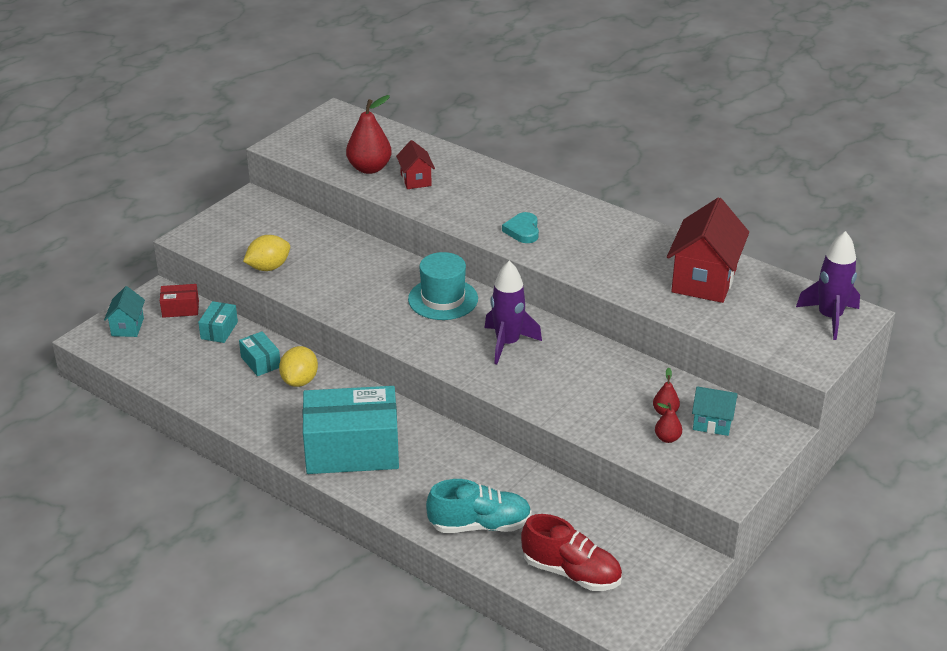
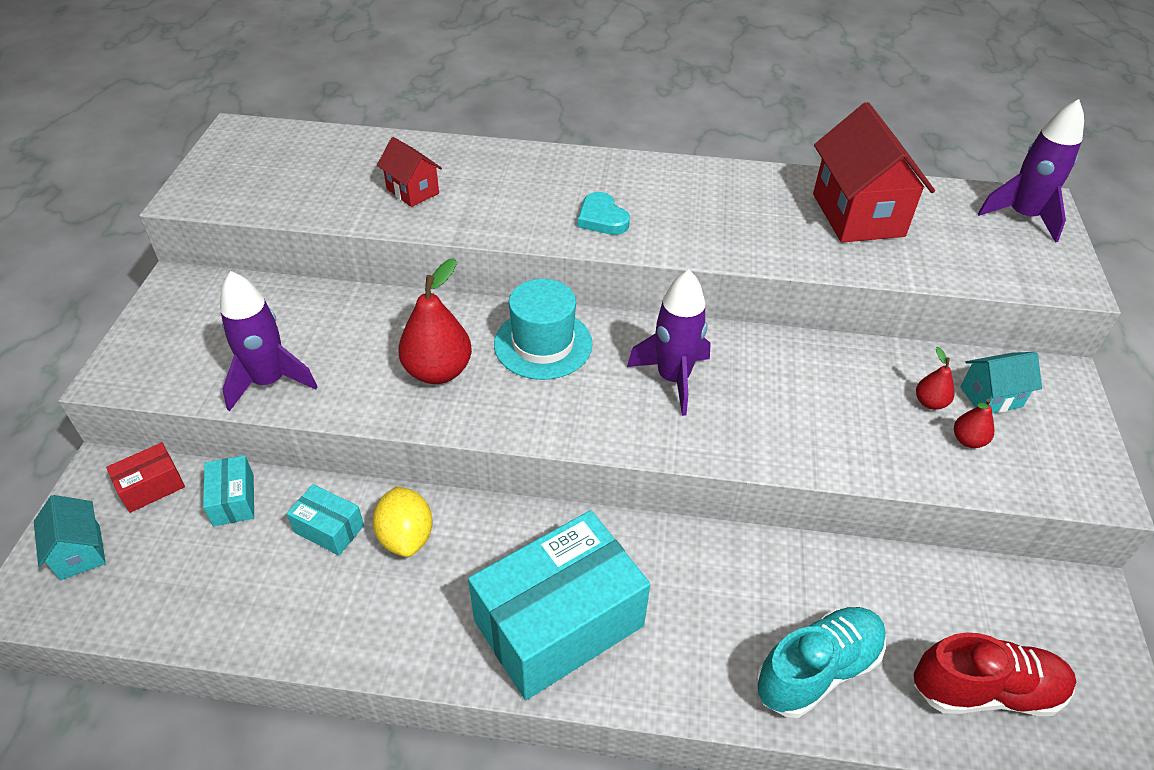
camera: 30 degrees left, 10 degrees up
yellow lemon [243,235,290,271] -> purple rocket [220,271,318,411]
red pear [346,95,392,174] -> red pear moved to [398,258,472,384]

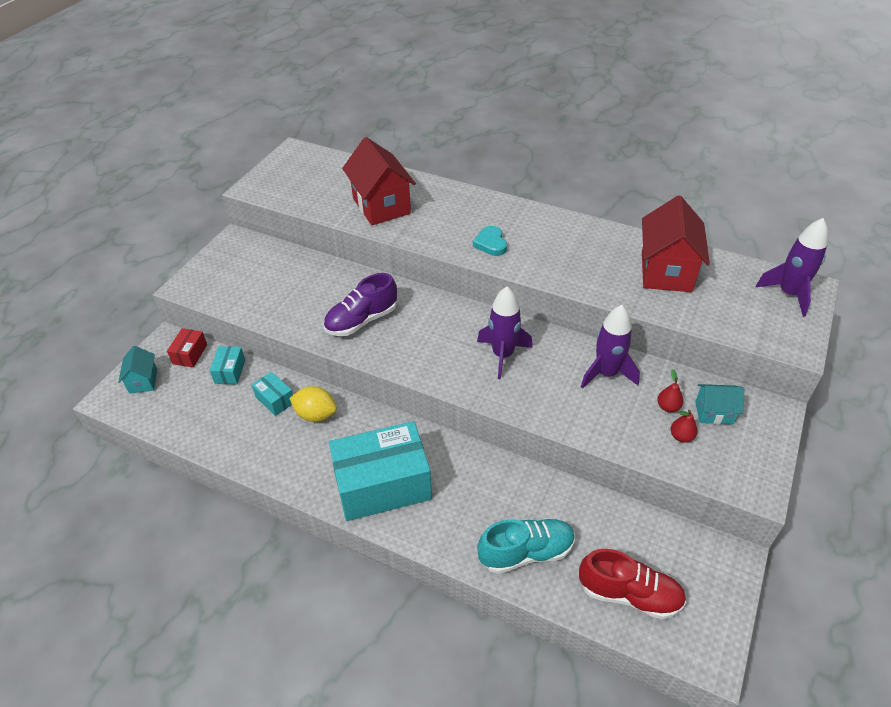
camera: 20 degrees right, 0 degrees up
red box [106,442,185,513] -> red box turned 60 degrees counterclockwise [167,328,207,368]
purple rocket [220,271,318,411] -> purple rocket moved to [581,305,640,389]
yellow lemon [373,486,433,557] -> yellow lemon turned 75 degrees counterclockwise [289,386,337,422]
red house [377,137,442,207] -> red house [342,137,416,225], size x1.90
red pear [398,258,472,384] -> purple shoe [323,273,397,336]
turquoise hat [494,279,592,380] -> none

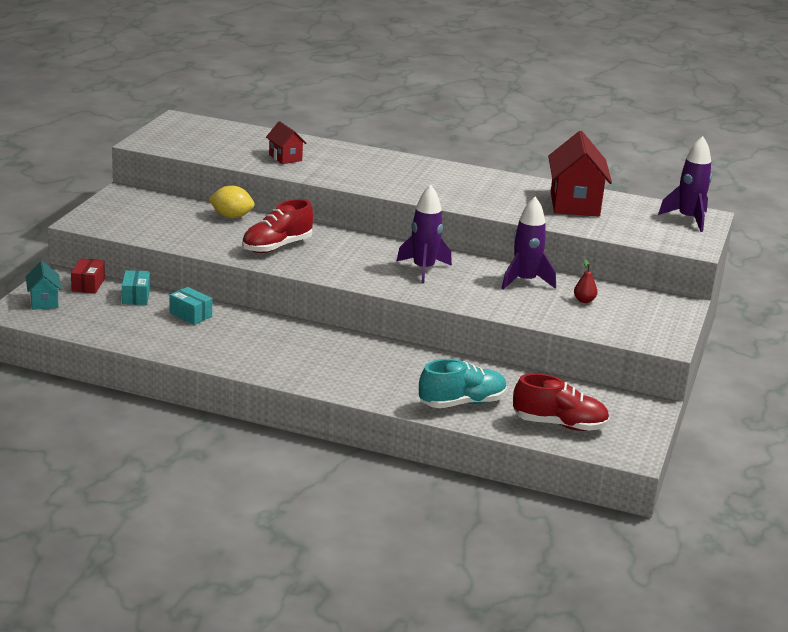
camera: 10 degrees left, 20 degrees down
yellow lemon [289,386,337,422] -> yellow lemon moved to [208,185,255,218]
purple shoe [323,273,397,336] -> red shoe [242,199,313,253]
turquoise box [329,421,432,521] -> none
red house [342,137,416,225] -> red house [266,121,307,164], size x0.52
turquoise heart [473,226,507,256] -> none
red pear [671,410,698,443] -> none
turquoise house [695,384,745,424] -> none

